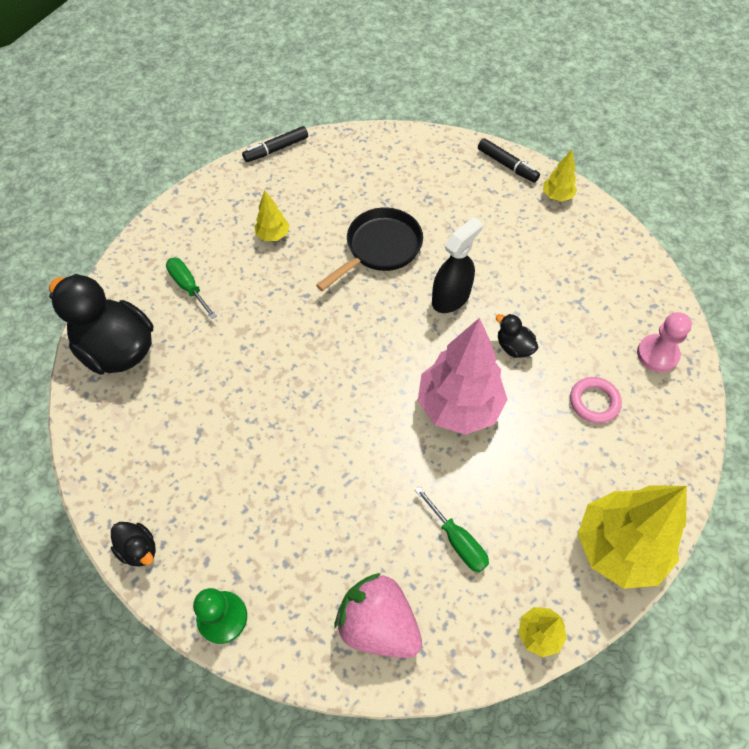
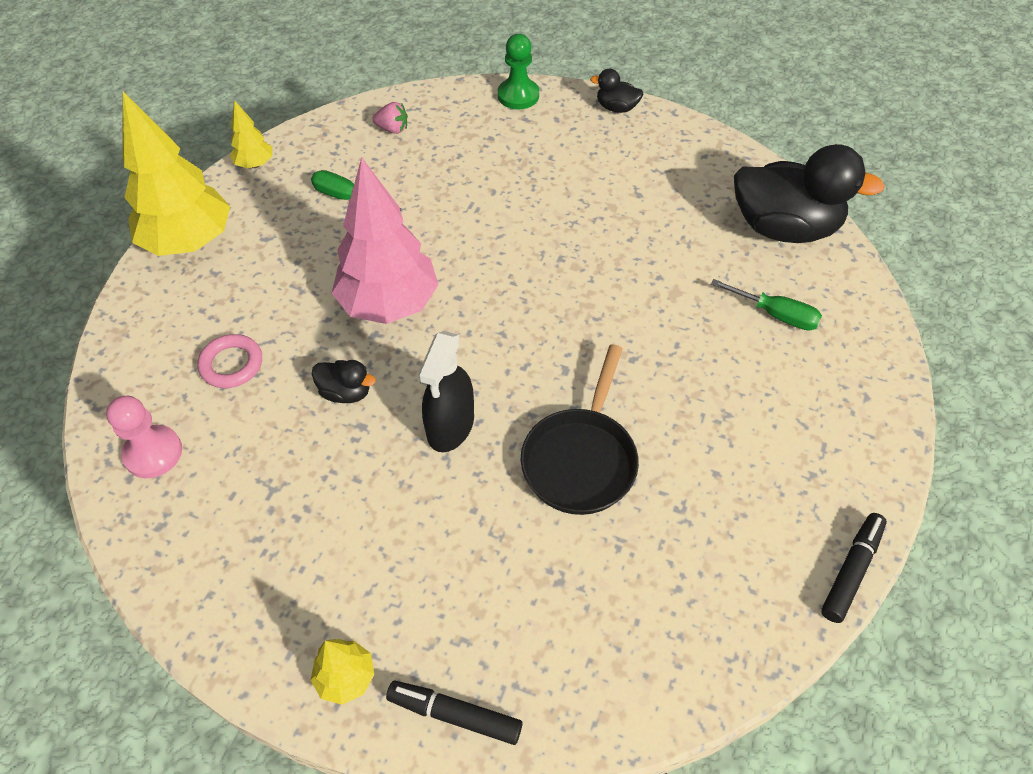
camera: 155 degrees right, 5 degrees down
yellow tree [254,190,290,241] -> none
pink strawberry [335,573,422,658] -> pink strawberry [372,102,408,134], size x0.47

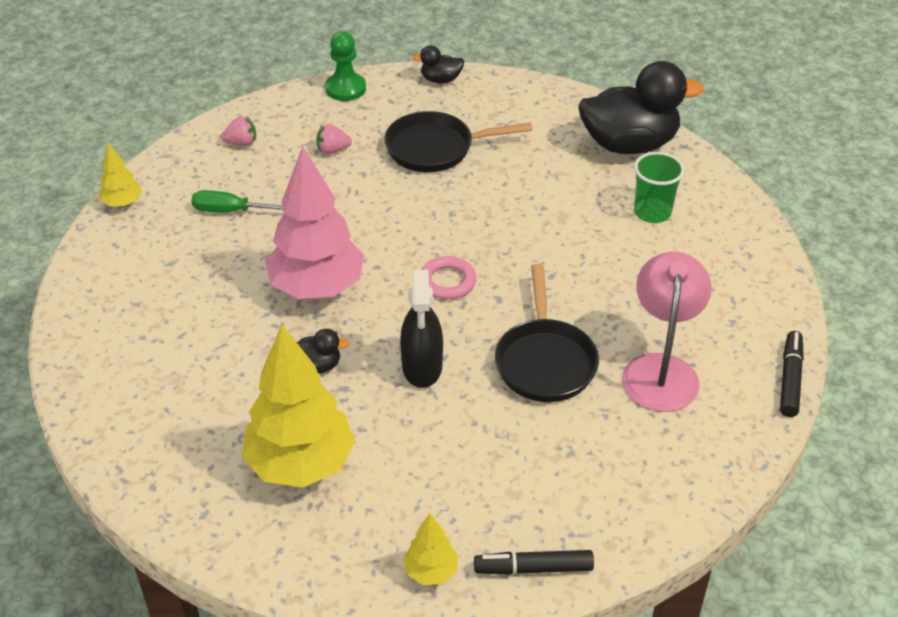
camera: 20 degrees left, 10 degrees down
pink pawn [106,396,182,478] -> none
yellow tree [122,92,230,256] -> yellow tree moved to [242,324,355,488]
pink ring [198,334,262,388] -> pink ring moved to [421,256,476,300]
green screwdriver [711,279,822,331] -> green cup [634,152,685,223]
none -> pink strawberry [316,124,352,154]
none -> black pan [385,111,532,172]
none -> pink lamp [622,252,712,412]

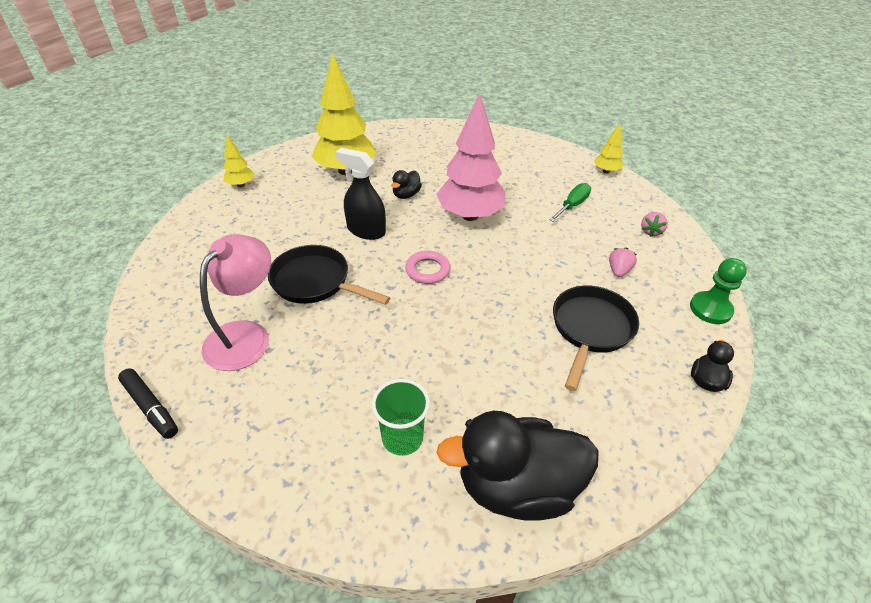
camera: 120 degrees right, 0 degrees up
black marker [474,550,594,575] -> none
black duck [578,61,704,154] -> black duck turned 60 degrees clockwise [436,411,599,521]
pink lamp [622,252,712,412] -> pink lamp turned 105 degrees counterclockwise [200,234,271,371]

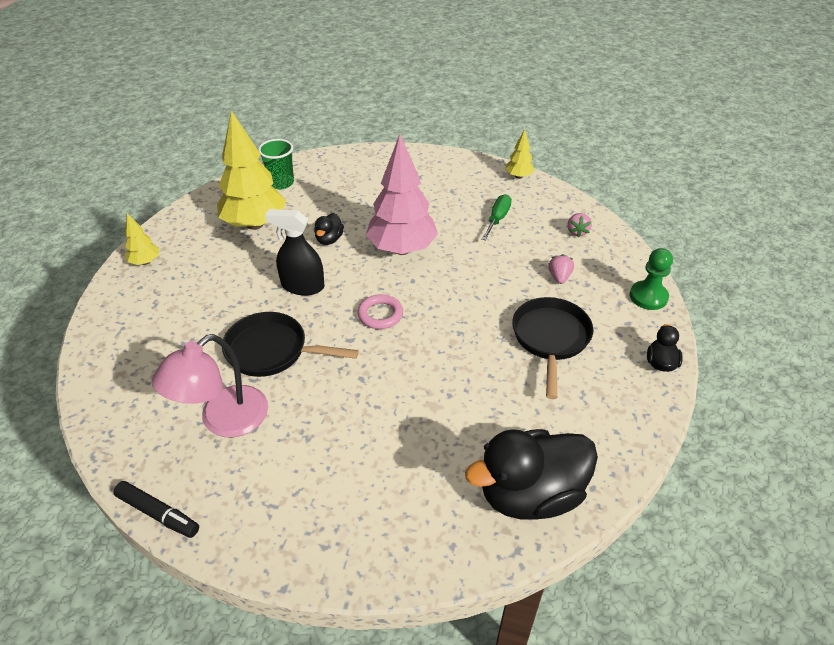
camera: 15 degrees left, 0 degrees up
pink lamp [200,234,271,371] -> pink lamp turned 150 degrees counterclockwise [152,334,268,437]
green cup [371,379,430,456] -> green cup moved to [258,139,294,189]

